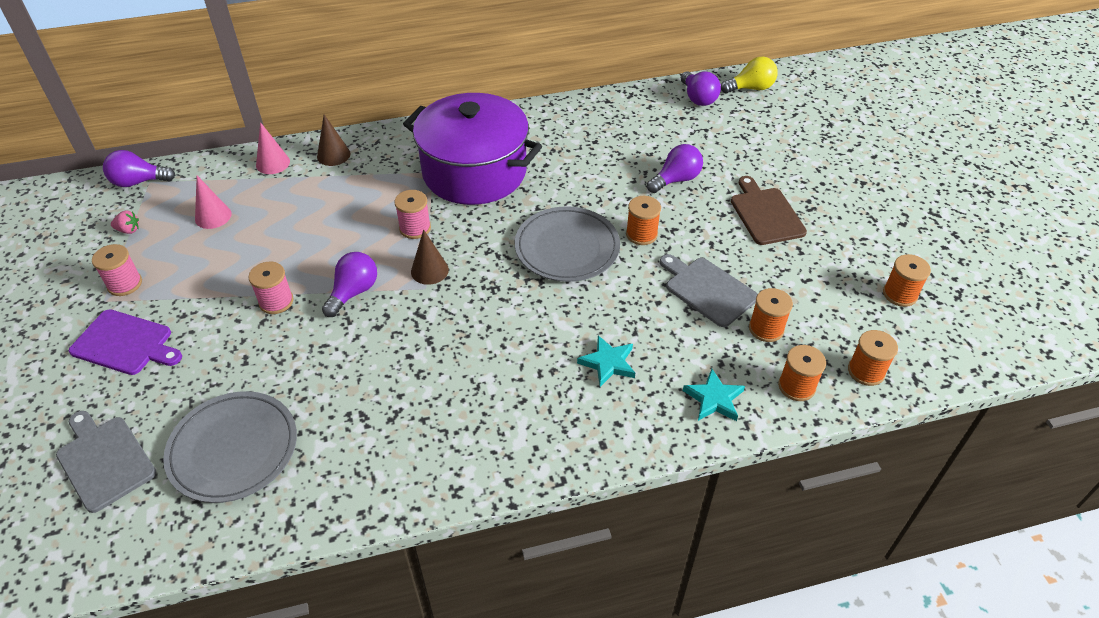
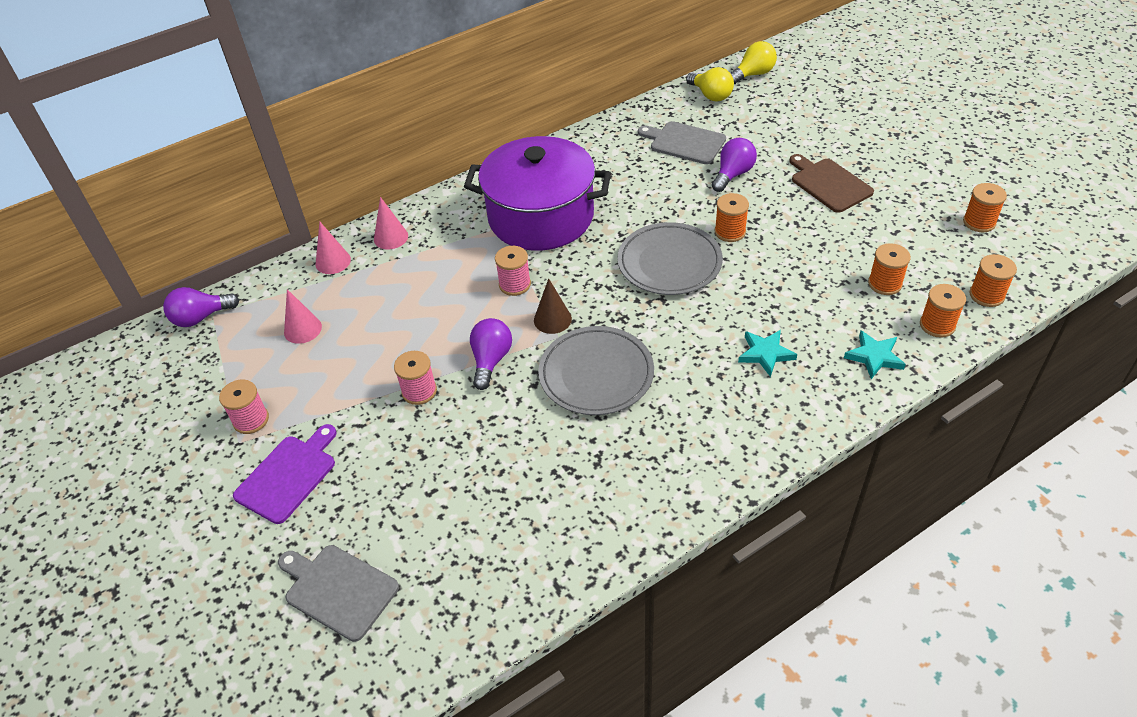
camera: 15 degrees left, 0 degrees up
purple cutting board [69,309,182,375] -> purple cutting board turned 60 degrees counterclockwise [233,424,337,524]
pink strawberry [111,211,139,234] -> none
grey plate [163,391,297,503] -> grey plate moved to [538,326,654,415]
brown cone [317,114,350,166] -> pink cone [374,197,408,250]
grey cutting board [660,254,758,327] -> grey cutting board moved to [638,121,726,164]
purple light bulb [681,71,721,106] -> yellow light bulb [686,67,734,102]

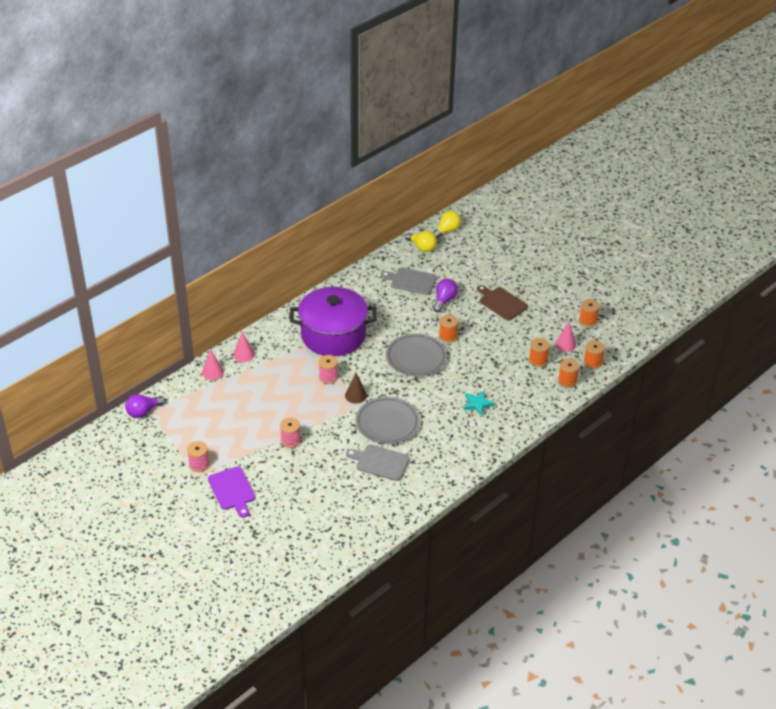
camera: 15 degrees left, 5 degrees down
purple cutting board [233,424,337,524] -> purple cutting board turned 135 degrees clockwise [208,466,255,518]
grey cutting board [278,545,399,642] -> grey cutting board moved to [346,445,410,481]
pink cone [284,289,322,344] -> pink cone moved to [555,322,576,352]
purple light bulb [470,318,512,390] -> none
turquoise star [844,331,906,379] -> none

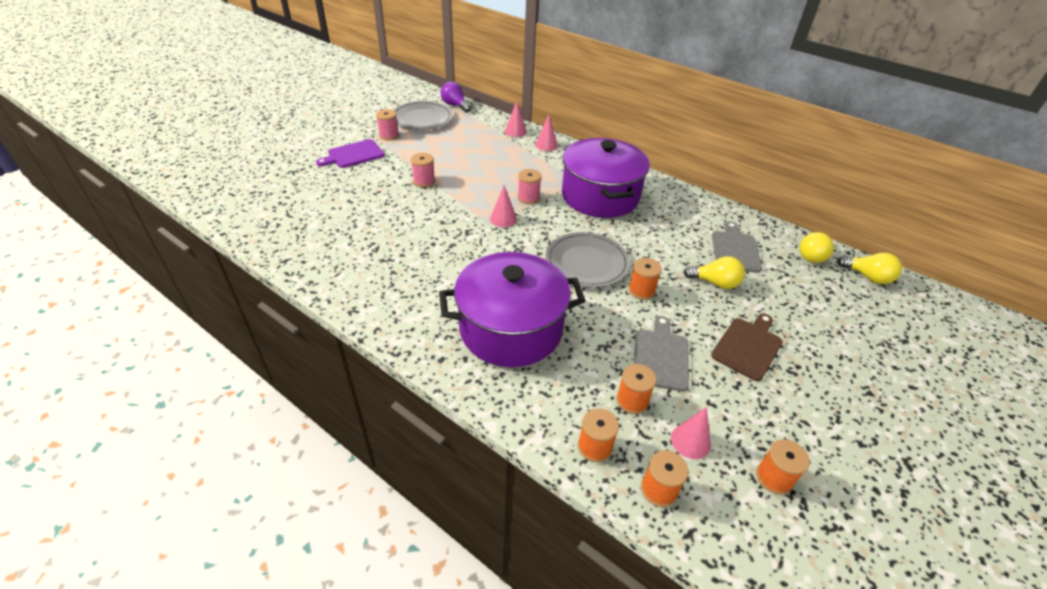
camera: 80 degrees right, 0 degrees up
brown cone [345,373,367,404] -> pink cone [490,185,517,227]
grey cutting board [346,445,410,481] -> grey cutting board moved to [634,316,689,392]
grey plate [356,397,420,444] -> grey plate moved to [394,101,453,130]
purple light bulb [433,279,458,312] -> yellow light bulb [683,256,745,289]
turquoise star [464,391,495,416] -> purple pot [439,252,586,367]

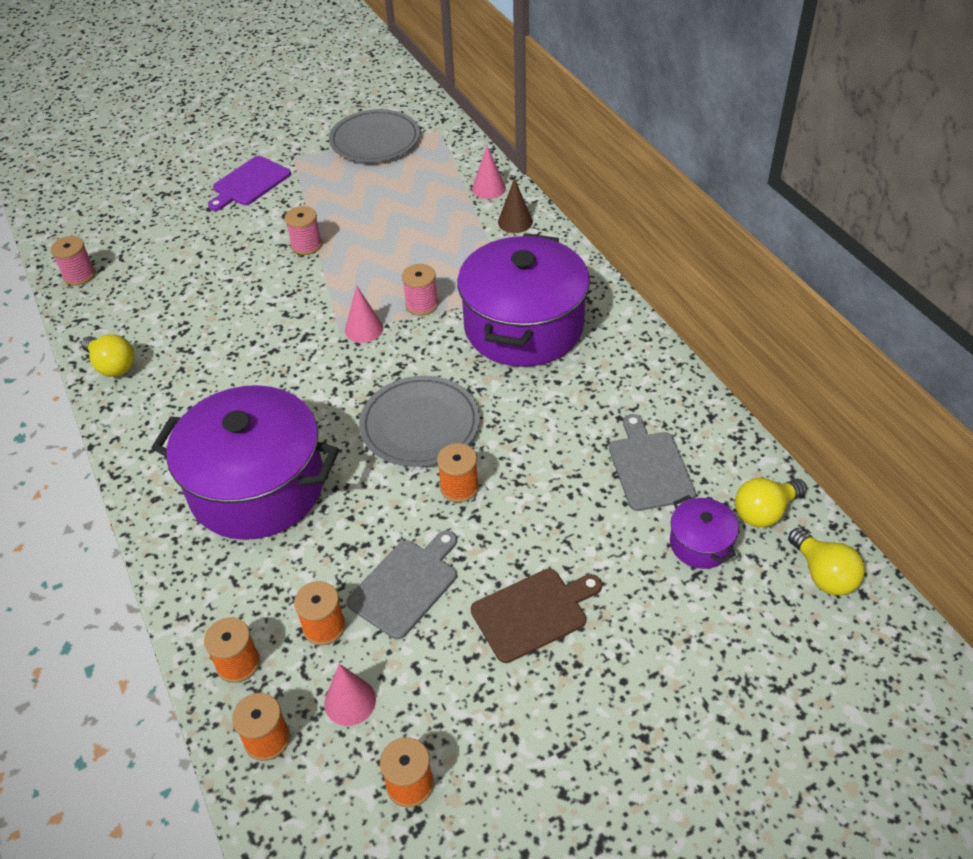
camera: 30 degrees right, 5 degrees up
purple cutting board [316,139,385,168] -> purple cutting board turned 45 degrees counterclockwise [208,156,291,211]
pink spool [376,109,399,140] -> pink spool moved to [51,236,95,286]
purple light bulb [441,82,471,112] -> none
pink cone [535,114,558,151] -> brown cone [498,178,533,233]
yellow light bulb [683,256,745,289] -> yellow light bulb moved to [81,334,135,377]
grey cutting board [712,221,762,273] -> grey cutting board turned 45 degrees counterclockwise [609,414,696,511]
none -> purple pot [670,495,739,569]

